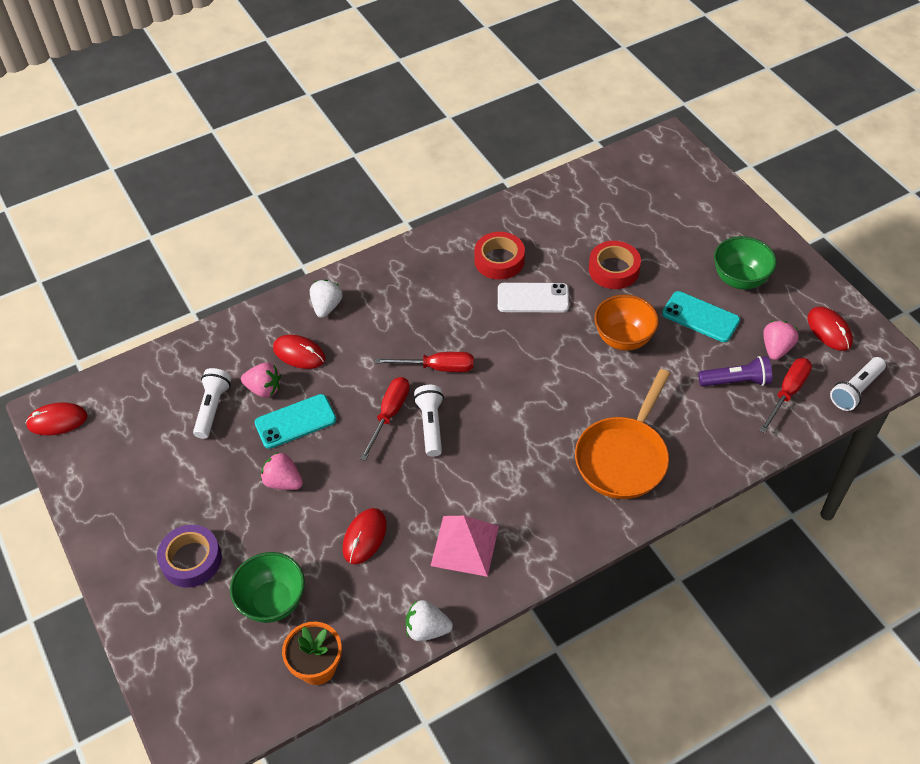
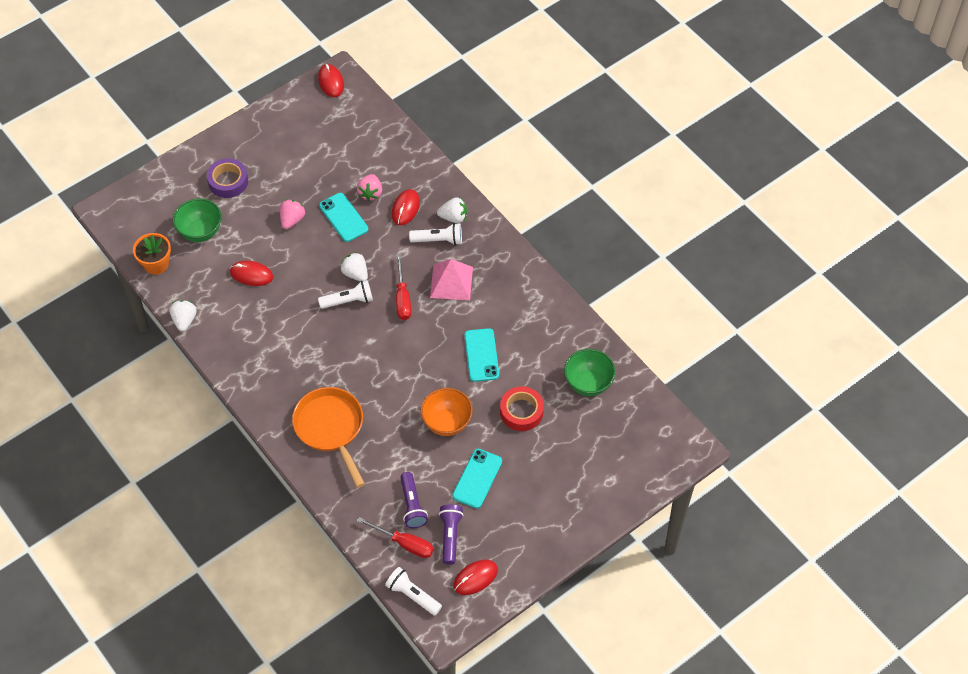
camera: 80 degrees right, 5 degrees up
white flashlight [193,368,231,439] -> white flashlight moved to [409,223,462,245]
red screwdriver [360,377,410,461] -> white strawberry [340,252,368,281]
pink pyramid [431,516,499,577] -> pink pyramid moved to [430,259,473,300]
red tape [474,232,525,280] -> none
white phone [498,283,569,313] -> turquoise phone [464,328,499,382]
orange pan [575,369,670,499] -> orange pan turned 45 degrees clockwise [292,387,365,488]
green bowl [714,236,777,289] -> green bowl moved to [564,349,616,396]
pink strawberry [763,321,799,360] -> purple flashlight [439,505,463,565]

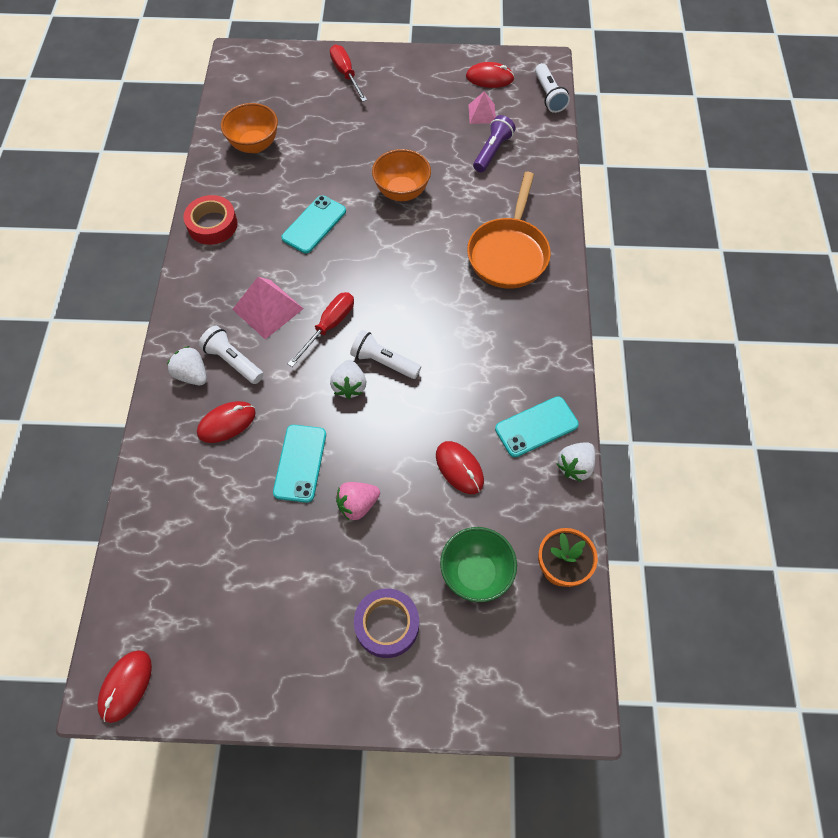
camera: 140 degrees left, 5 degrees up
pink strawberry [357,174,382,201] -> none
red screwdriver [357,517,434,558] -> red screwdriver moved to [330,45,367,102]
purple flashlight [439,505,463,565] -> pink pyramid [468,91,496,124]
turquoise phone [452,449,502,508] -> turquoise phone moved to [495,396,579,457]
red tape [500,386,544,431] -> red tape moved to [184,195,238,245]
green bowl [564,349,616,396] -> orange bowl [221,103,278,153]

